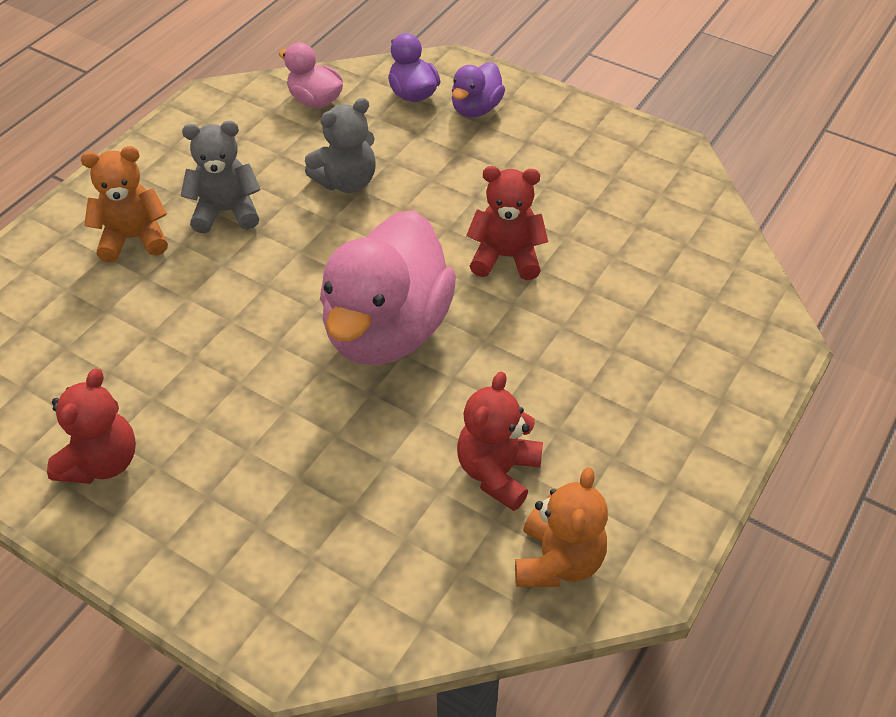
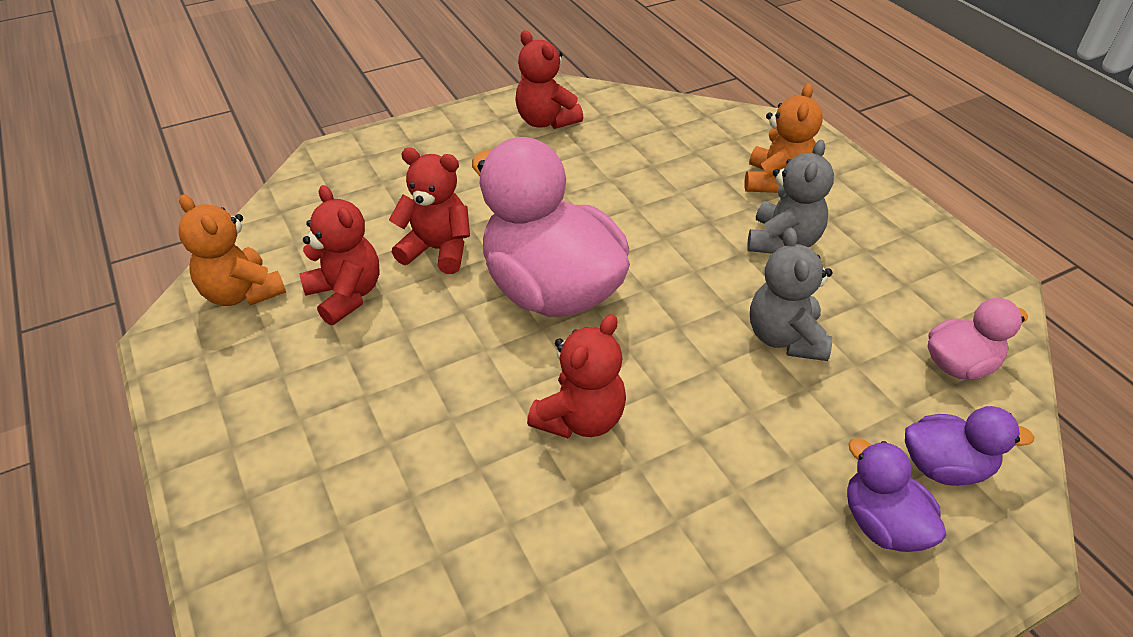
camera: 120 degrees right, 5 degrees down
none -> red teddy bear [389,147,470,274]

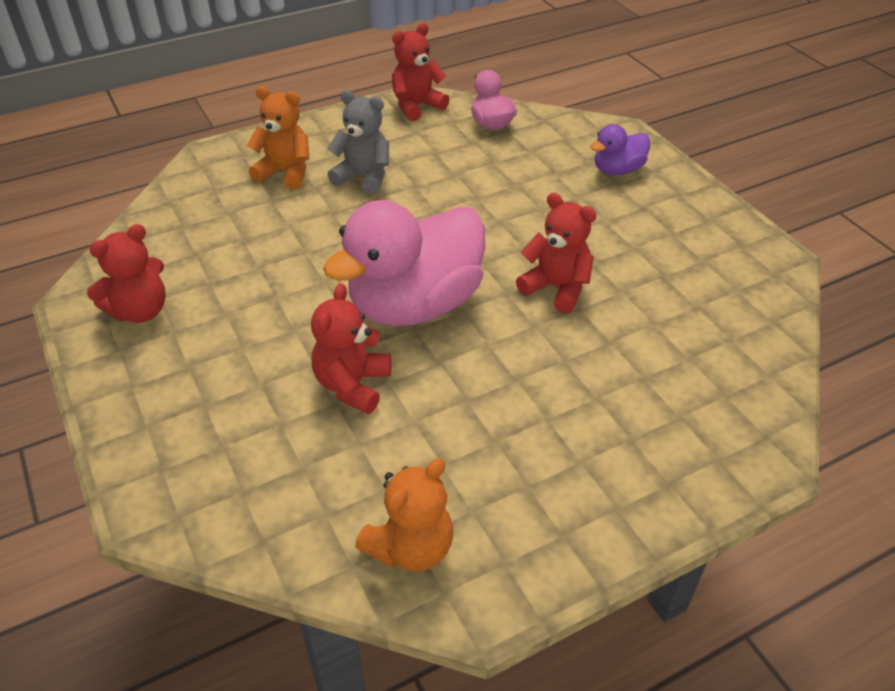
camera: 90 degrees left, 0 degrees up
red teddy bear [299,185,380,325] -> red teddy bear moved to [392,23,449,121]
grey teddy bear [750,228,832,361] -> none
purple duck [905,406,1034,486] -> none

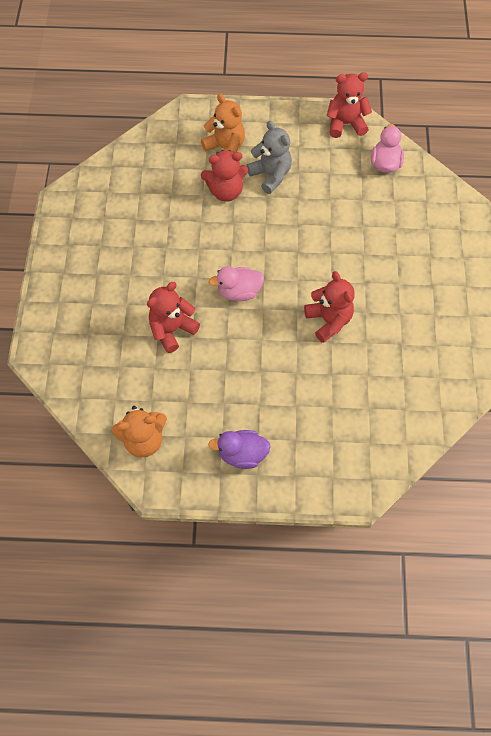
camera: 30 degrees right, 20 degrees up
red teddy bear [87,224,166,323] -> red teddy bear moved to [201,150,248,201]
pink duck [323,200,485,326] -> pink duck [209,266,264,301], size x0.47
purple duck [590,124,650,175] -> purple duck moved to [208,430,271,469]

